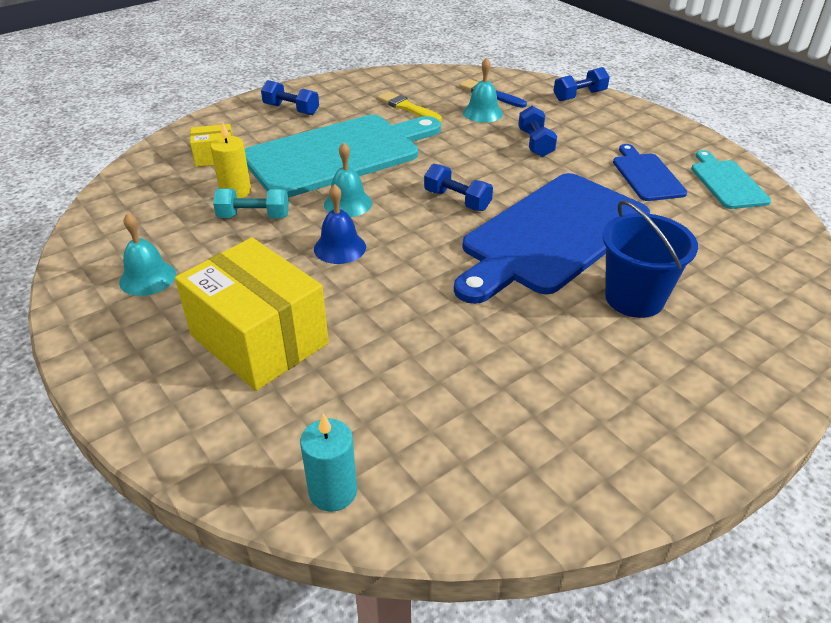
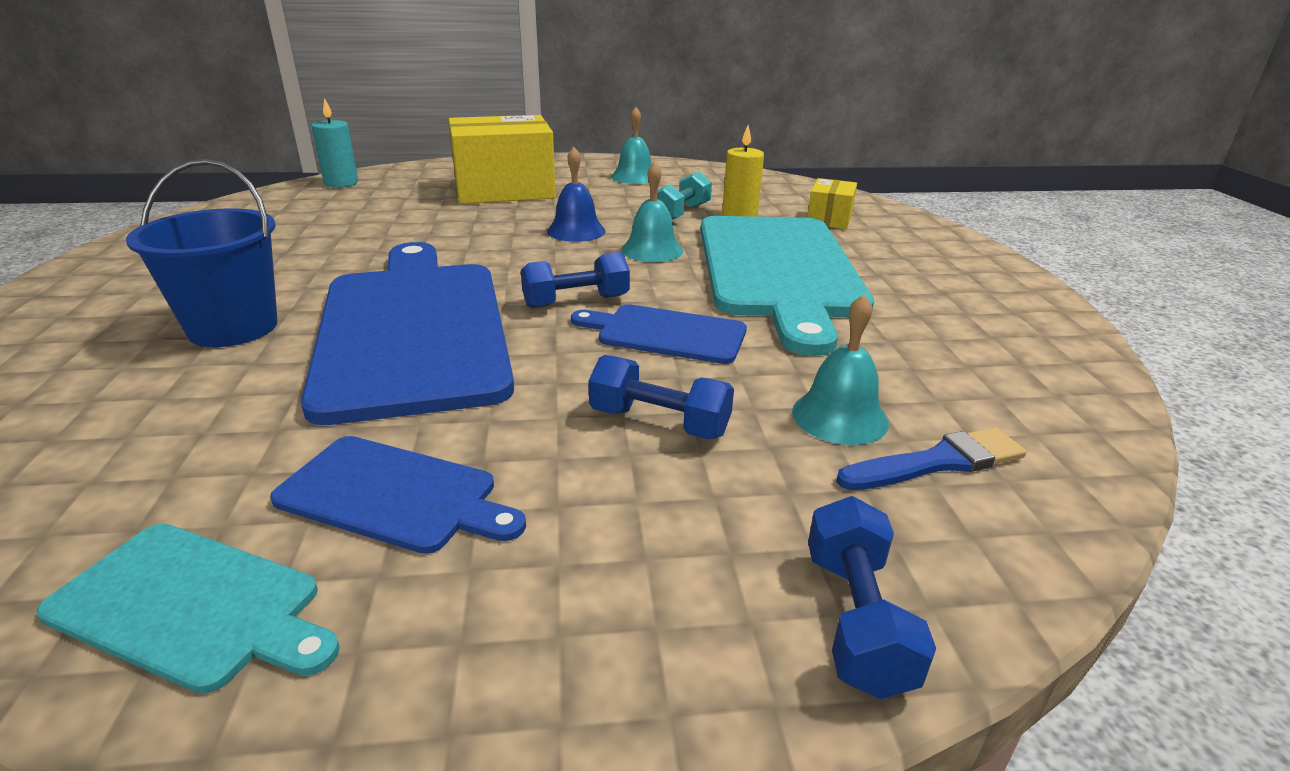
camera: 120 degrees right, 10 degrees down
blue dumbbell [261,80,319,115] -> none
yellow brush [378,91,442,122] -> none
none -> blue cutting board [571,304,747,364]

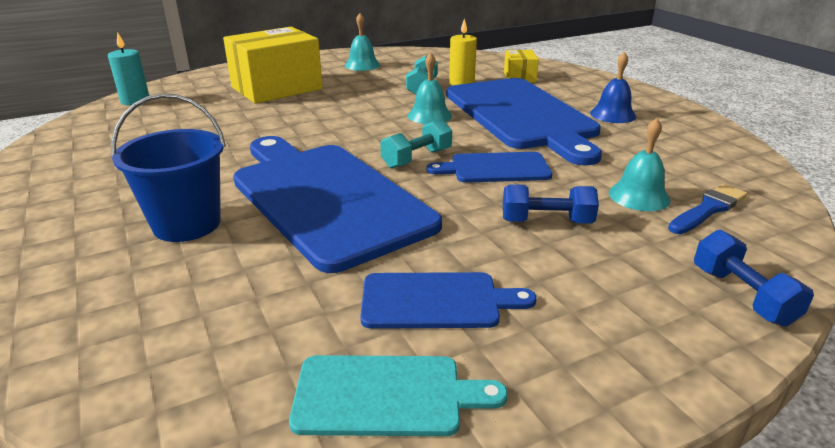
camera: 20 degrees left, 0 degrees up
blue dumbbell [521,252,630,308] -> turquoise dumbbell [380,119,452,169]
blue bell [547,147,606,242] -> blue bell moved to [590,52,636,123]
turquoise cutting board [701,216,874,356] -> blue cutting board [446,78,602,166]

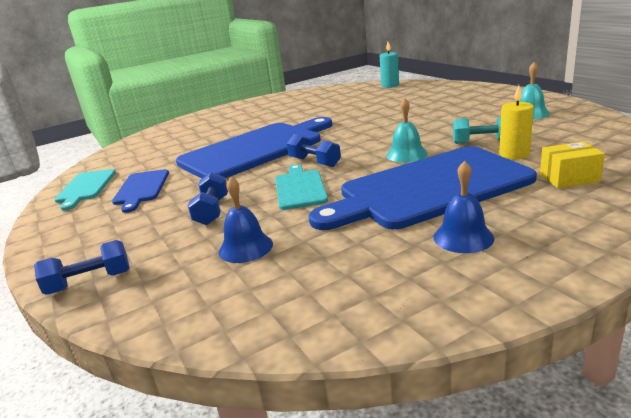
camera: 90 degrees right, 5 degrees down
blue bucket [111,93,226,242] -> none
yellow box [223,27,323,104] -> none
turquoise dumbbell [380,119,452,169] -> blue dumbbell [287,134,341,167]
blue cutting board [427,152,552,183] -> turquoise cutting board [275,164,328,210]
turquoise bell [609,118,670,211] -> blue bell [218,177,273,263]
blue brush [668,184,747,234] -> none

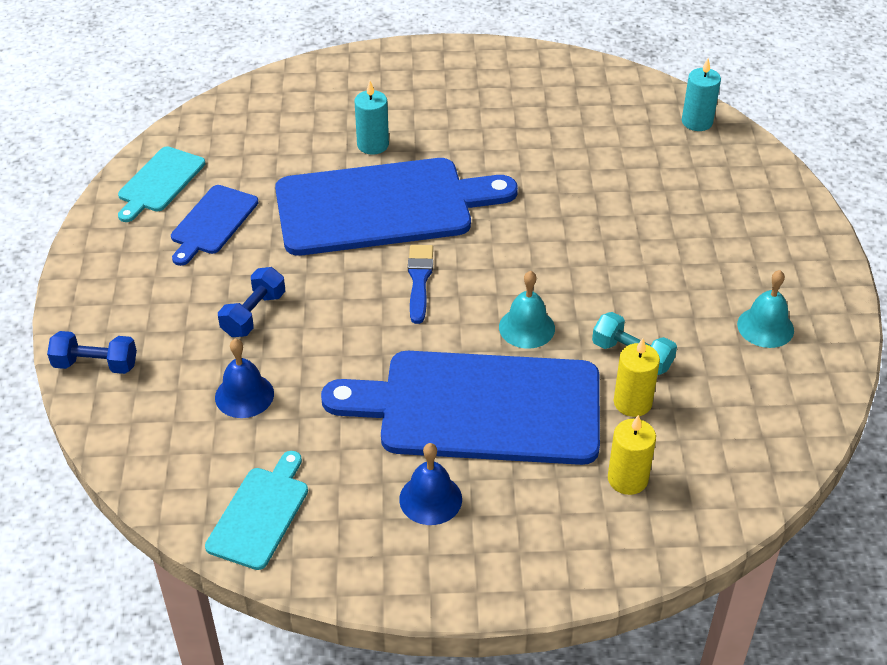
camera: 25 degrees right, 20 degrees up
turquoise cutting board [275,164,328,210] -> turquoise cutting board moved to [205,451,308,570]
blue dumbbell [287,134,341,167] -> blue brush [408,245,433,324]
yellow box [540,141,605,188] -> yellow candle [608,415,656,495]
none -> turquoise candle [354,81,389,155]

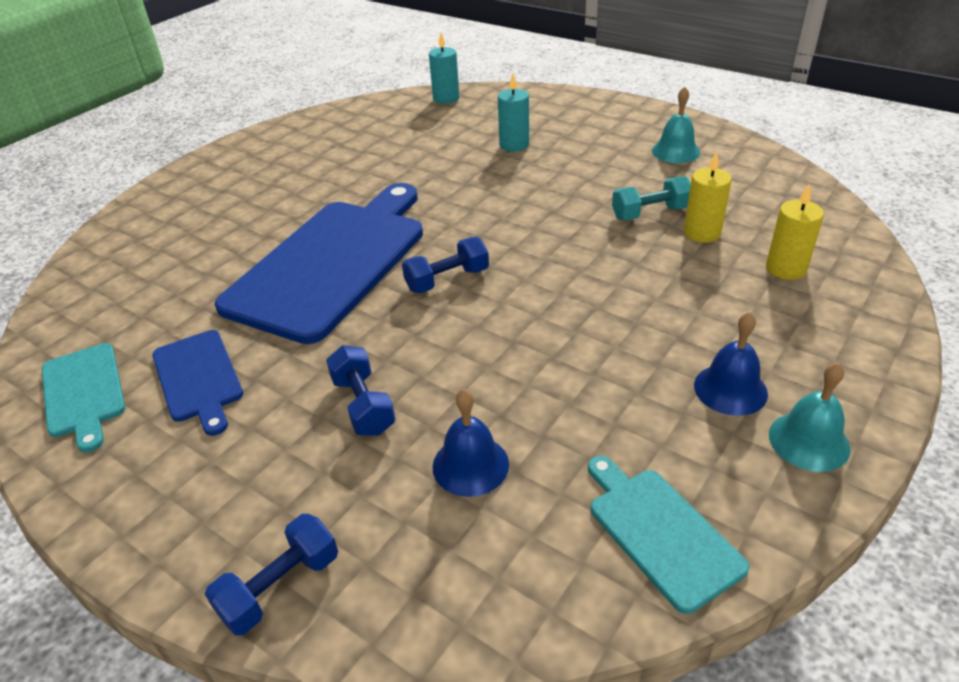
camera: 50 degrees left, 5 degrees down
blue cutting board [321,351,600,465] -> none
turquoise candle [354,81,389,155] -> turquoise candle moved to [498,74,529,152]
blue brush [408,245,433,324] -> blue dumbbell [402,237,489,293]
turquoise bell [499,271,555,349] -> turquoise bell moved to [769,363,851,472]

